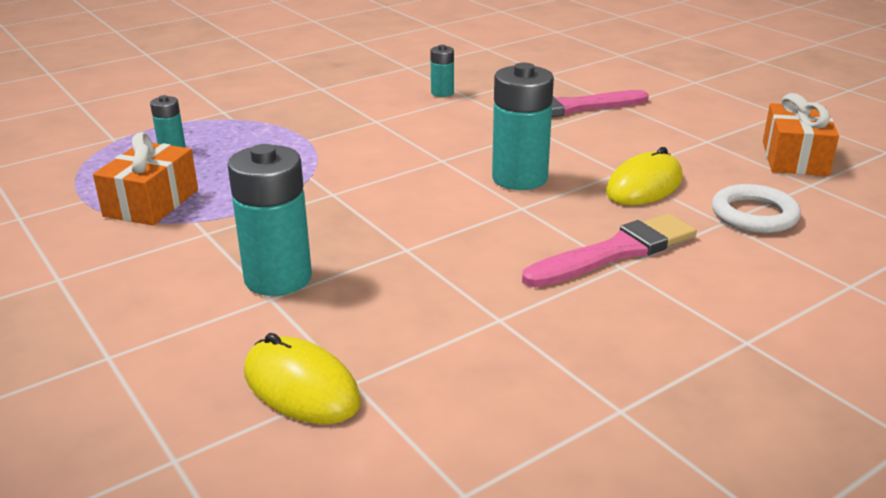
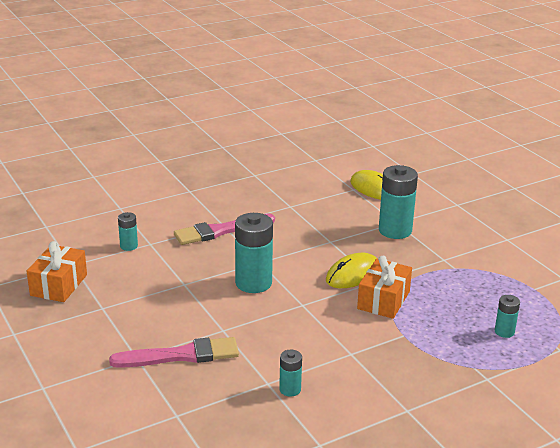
camera: 175 degrees left, 0 degrees up
orange gift [93,132,198,226] -> orange gift moved to [357,256,412,319]
yellow mouse [606,147,683,205] -> yellow mouse moved to [326,253,377,288]
white ring [712,184,801,233] -> turquoise battery [118,212,138,251]

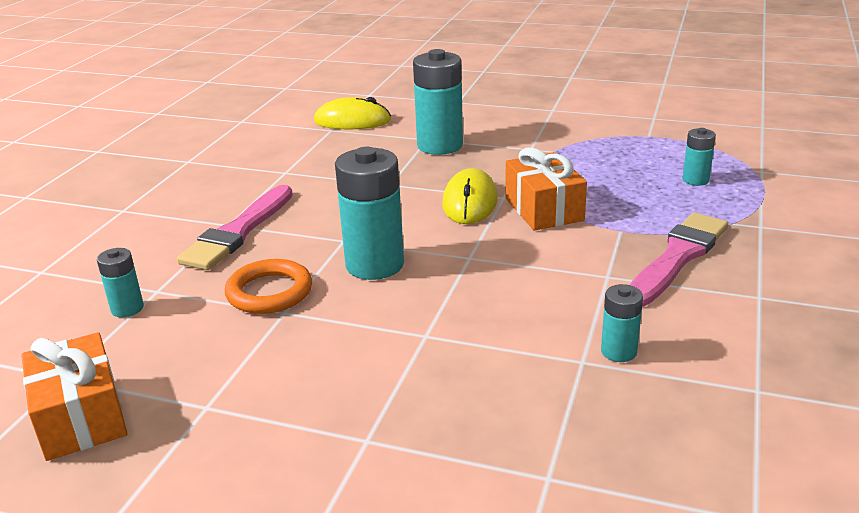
camera: 40 degrees left, 0 degrees up
pink brush [109,337,239,368] -> pink brush moved to [630,213,728,307]
none -> orange ring [225,259,312,314]

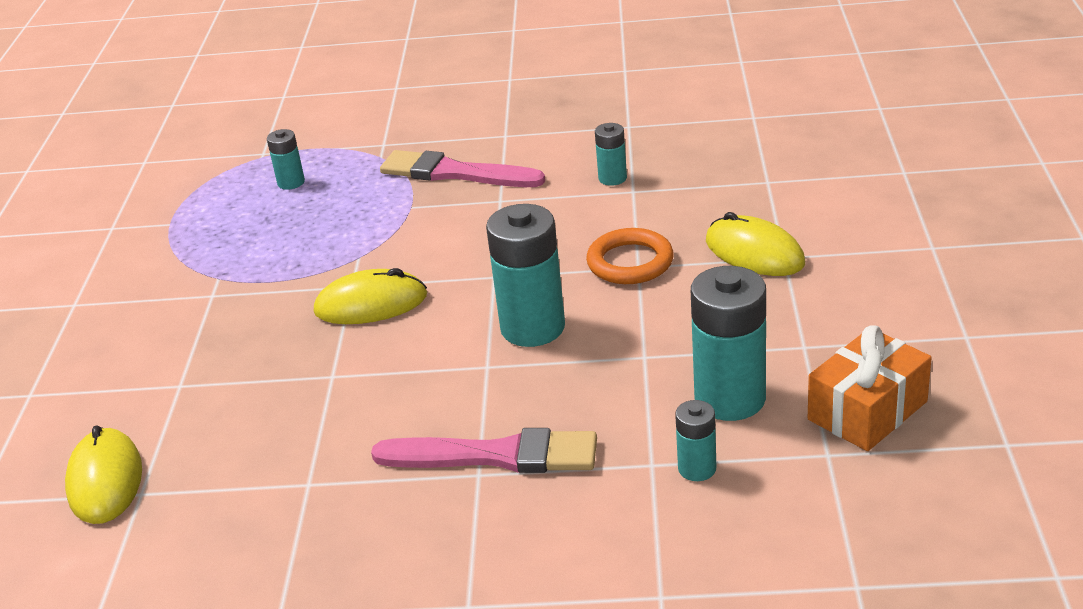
camera: 105 degrees left, 5 degrees up
orange ring [225,259,312,314] -> orange ring moved to [586,228,674,284]
turquoise battery [413,49,463,155] -> turquoise battery moved to [691,266,766,421]
orange gift [505,147,587,231] -> none
none -> yellow mouse [706,212,805,276]

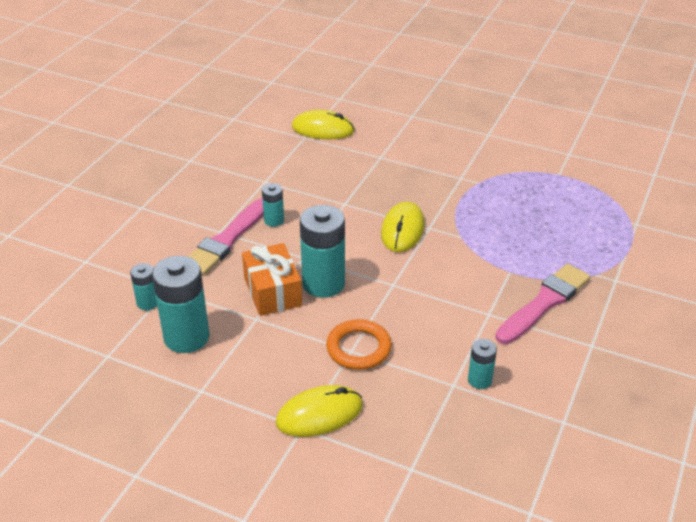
camera: 110 degrees right, 5 degrees up
turquoise battery [267,129,305,190] -> turquoise battery moved to [262,183,284,227]
orange gift [808,325,932,451] -> orange gift moved to [242,243,302,316]

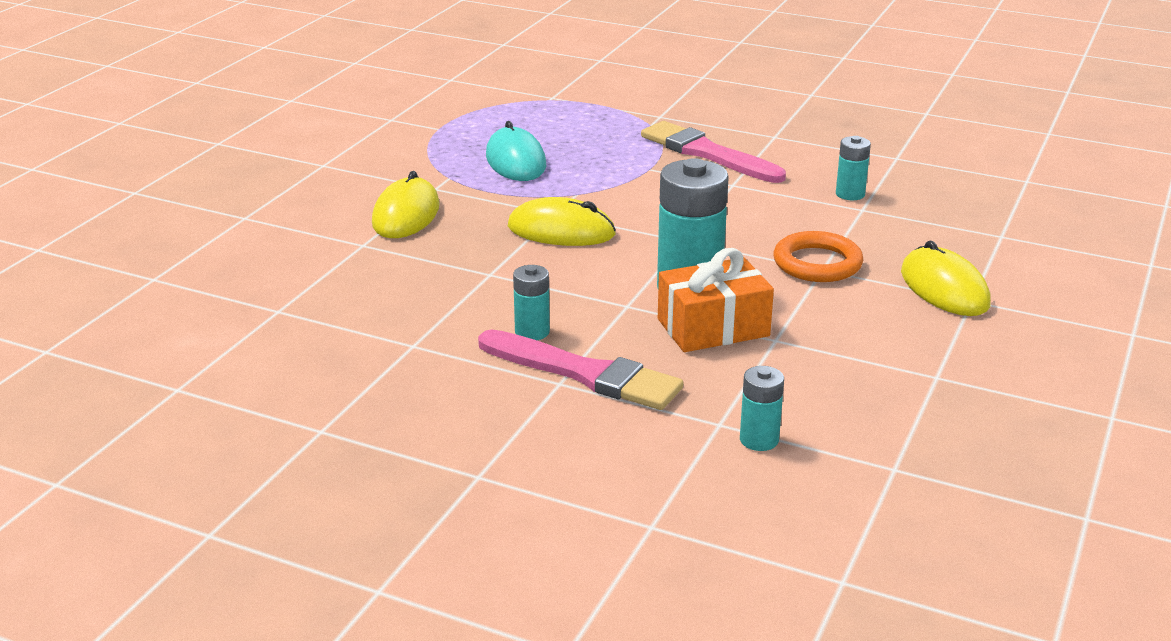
camera: 90 degrees left, 10 degrees down
turquoise battery [152,256,210,353] -> none
yellow mouse [292,110,354,139] -> yellow mouse moved to [372,171,440,238]
none -> turquoise mouse [486,121,546,181]

